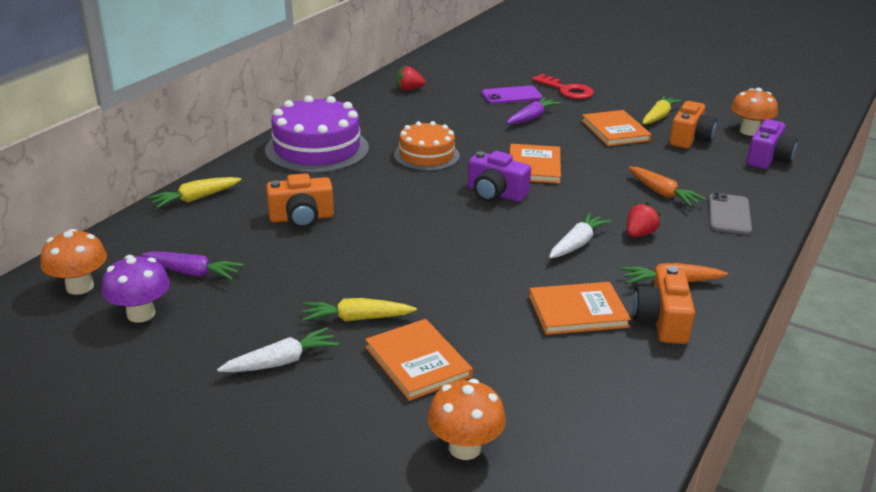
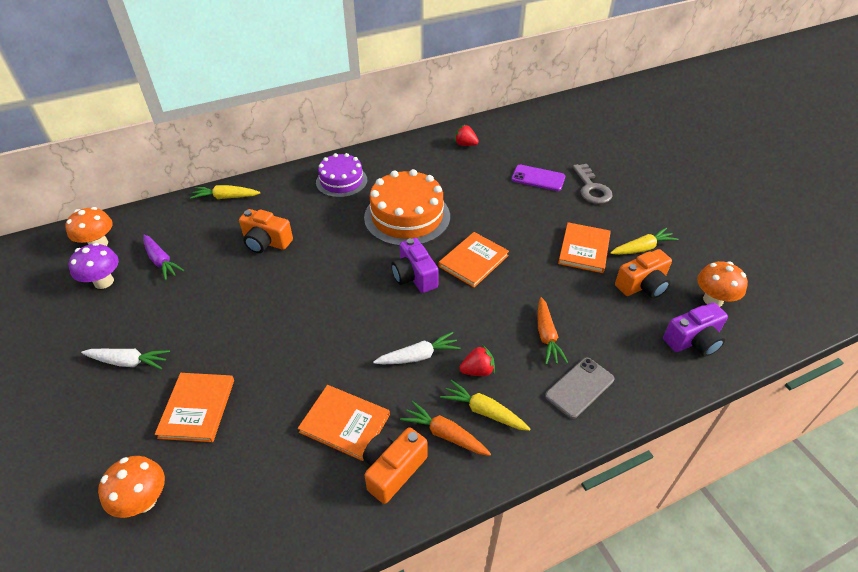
camera: 35 degrees right, 15 degrees up
purple cake [265,95,369,173] -> purple cake [316,153,367,198], size x0.64
yellow carrot [302,298,417,322] -> yellow carrot moved to [440,380,530,431]
orange cake [394,121,460,171] -> orange cake [364,169,450,246], size x1.57
purple carrot [506,97,561,124] -> none
red key [532,74,594,99] -> grey key [573,164,613,204]

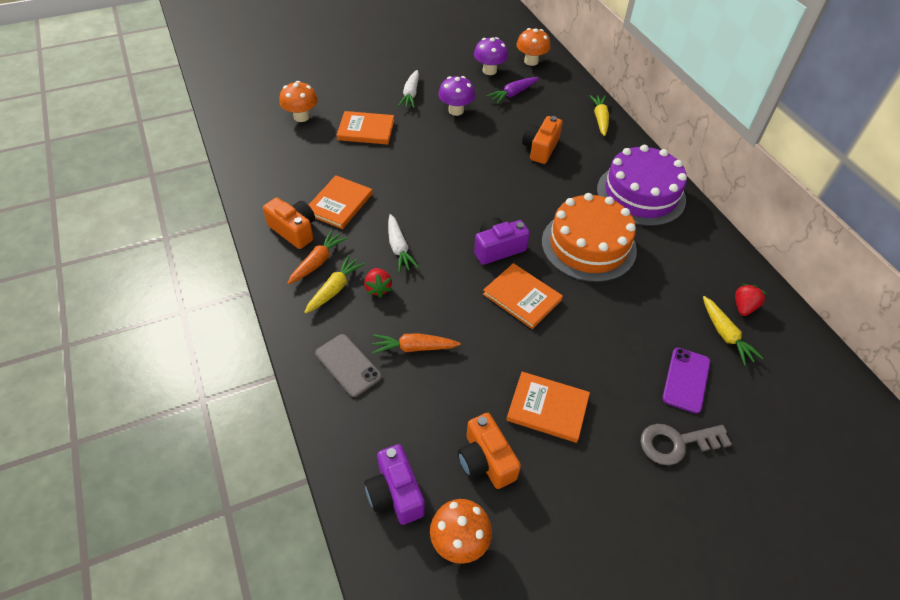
camera: 90 degrees right, 5 degrees up
purple cake [316,153,367,198] -> purple cake [597,145,687,226], size x1.57
yellow carrot [610,228,678,255] -> yellow carrot moved to [703,296,763,366]
none -> purple mushroom [438,76,475,116]

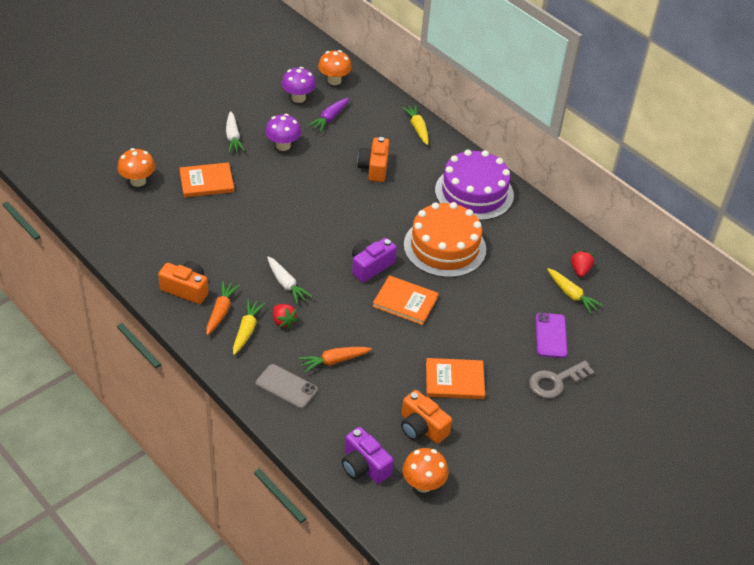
camera: 20 degrees left, 5 degrees down
orange book [309,175,373,229] -> none

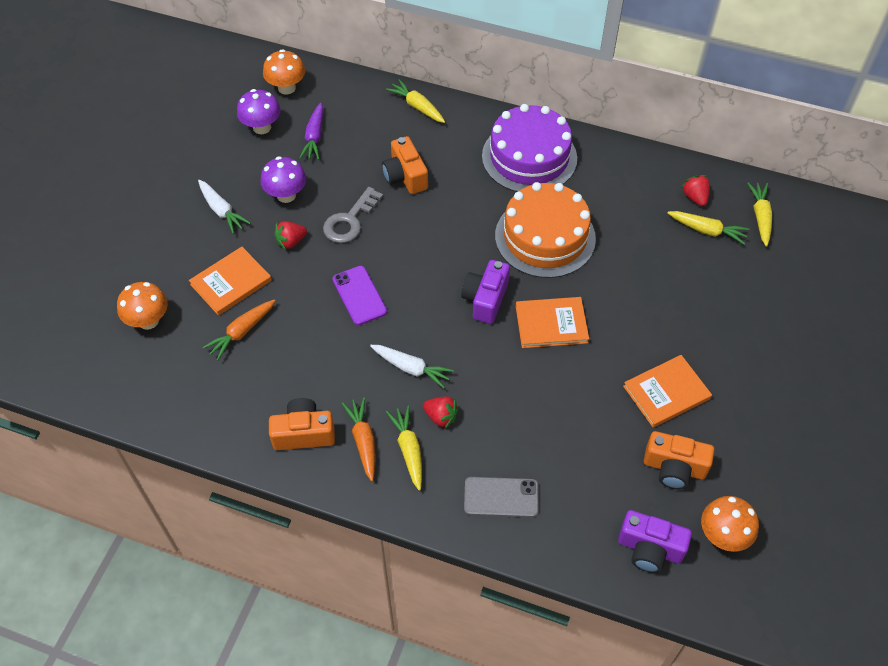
camera: 25 degrees left, 10 degrees up
orange carrot [298,347,372,373] -> orange carrot moved to [202,299,276,361]
grey key [529,361,595,399] -> grey key moved to [323,187,383,243]
purple phone [536,313,568,358] -> purple phone moved to [332,266,387,325]
none -> red strawberry [275,221,307,250]
none -> yellow carrot [747,183,772,247]

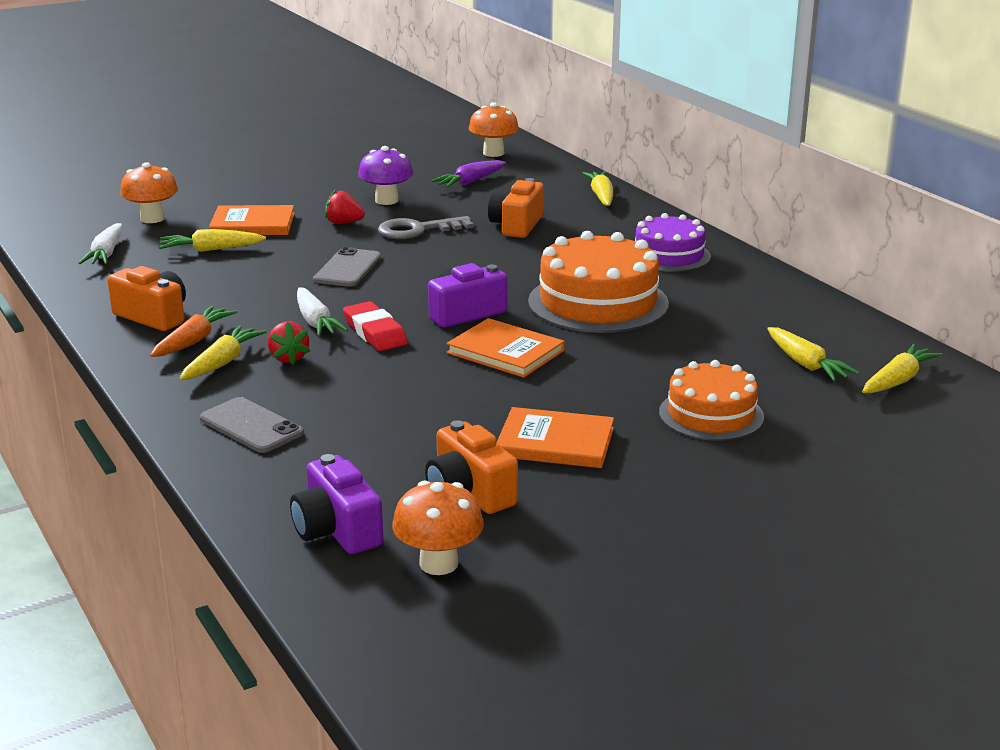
camera: 40 degrees right, 30 degrees down
white carrot [198,180,251,234] -> white carrot moved to [79,223,123,264]
orange carrot [202,299,276,361] -> yellow carrot [159,229,266,252]
purple mushroom [237,89,281,134] -> none
purple phone [332,266,387,325] -> grey phone [313,247,381,287]
purple cake [482,104,577,192] -> purple cake [635,213,711,272], size x0.64
red strawberry [681,175,710,206] -> none
none -> red eraser [343,301,408,351]
none -> orange cake [659,360,764,441]

